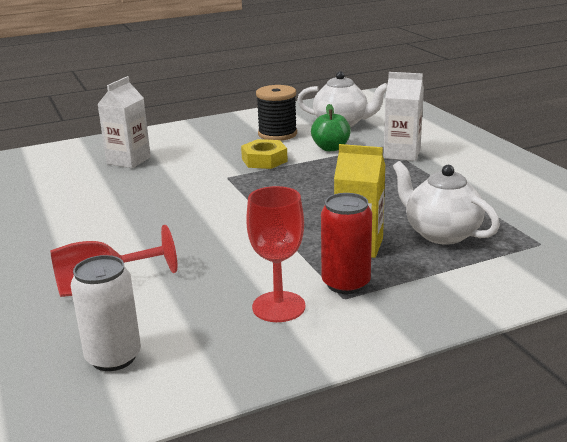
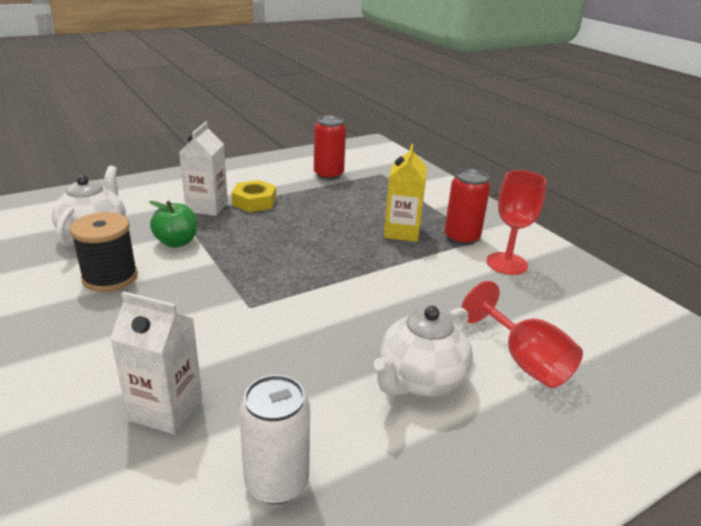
camera: 100 degrees left, 5 degrees up
white can [71,255,141,371] -> white can moved to [239,375,310,504]
yellow nut [241,139,288,169] -> yellow nut moved to [232,180,276,212]
white teapot [393,161,500,245] -> white teapot moved to [374,306,473,397]
none -> red can [314,116,346,180]

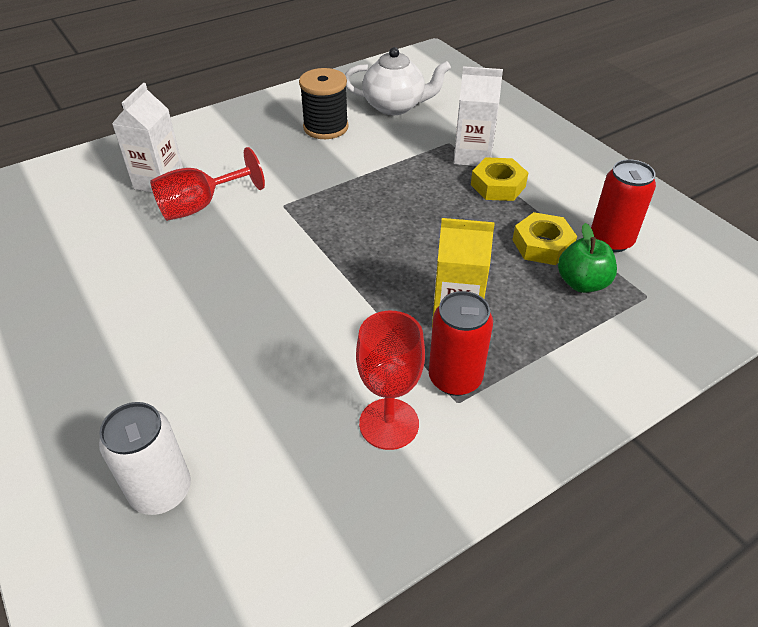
camera: 90 degrees right, 15 degrees up
green apple [149,201,197,247] -> green apple moved to [558,223,617,293]
white can [239,375,310,504] -> white can moved to [99,402,191,515]
white teapot [374,306,473,397] -> none
red goblet [461,281,583,388] -> red goblet moved to [150,147,265,221]
none -> yellow nut [512,212,577,265]

